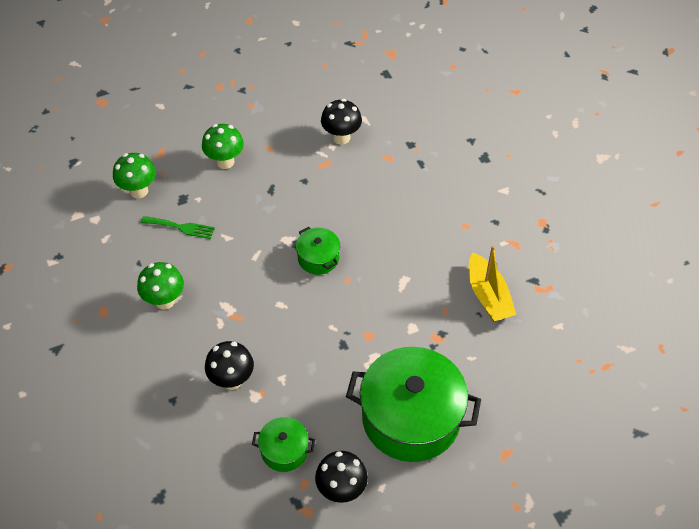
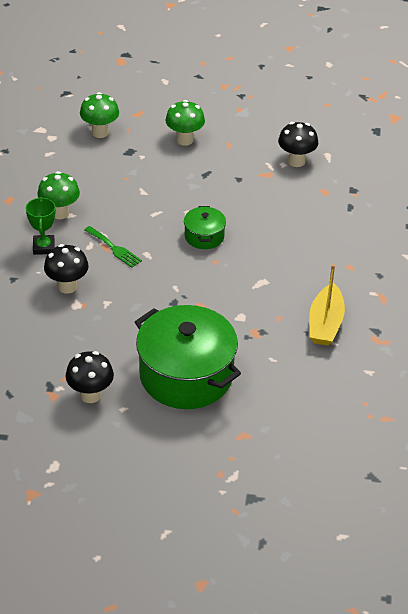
camera: 30 degrees right, 10 degrees down
green fork [141,216,215,239] -> green fork moved to [84,226,142,268]
green pot [252,417,315,472] -> none
none -> green trophy [26,197,56,255]

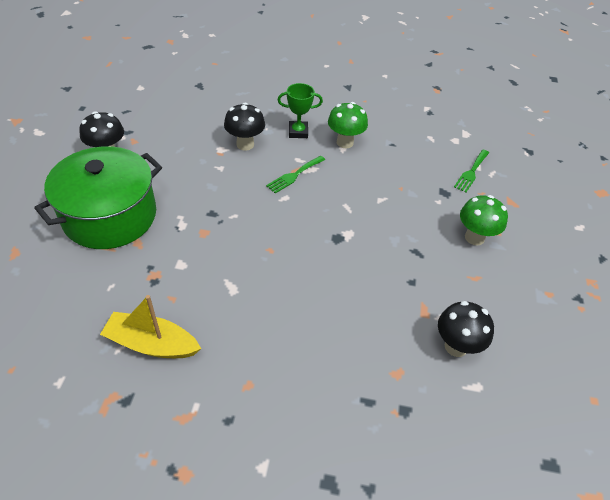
camera: 90 degrees right, 5 degrees up
green mushroom [80,92,119,138] -> green fork [454,150,489,192]
green pot [184,206,226,249] -> none

